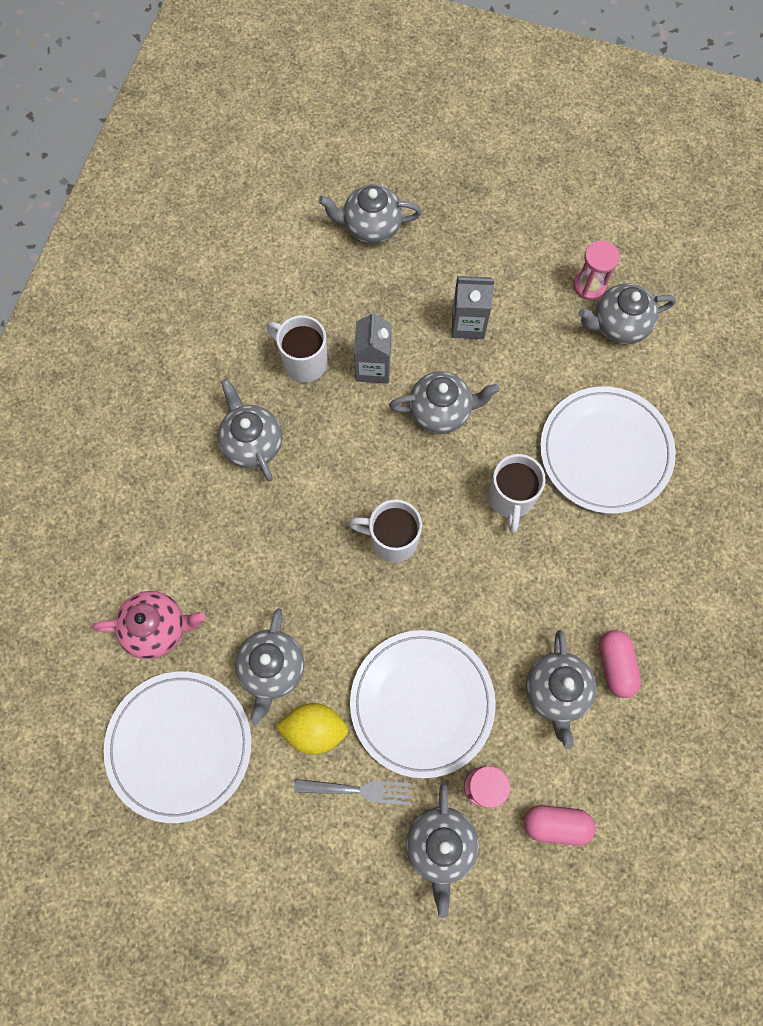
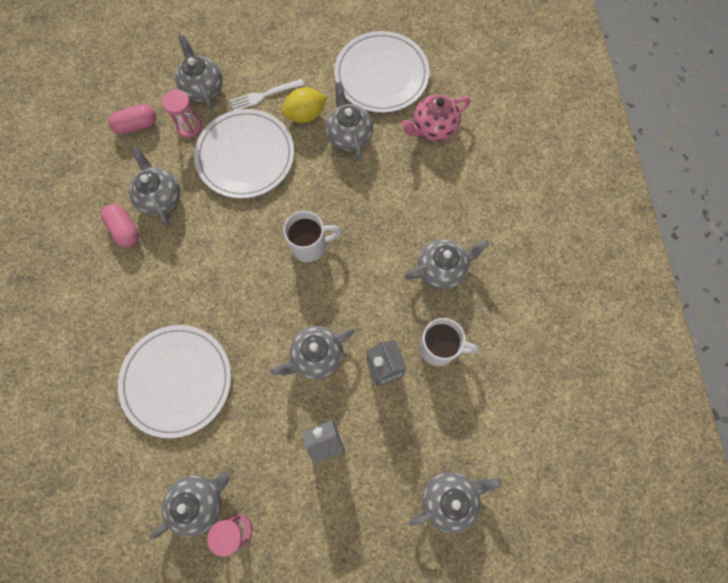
camera: 155 degrees right, 0 degrees up
grey teapot [218,379,282,481] -> grey teapot turned 60 degrees counterclockwise [405,239,489,289]
grey fork [294,779,412,805] -> white fork [230,79,304,111]
white mug [489,454,546,533] -> none

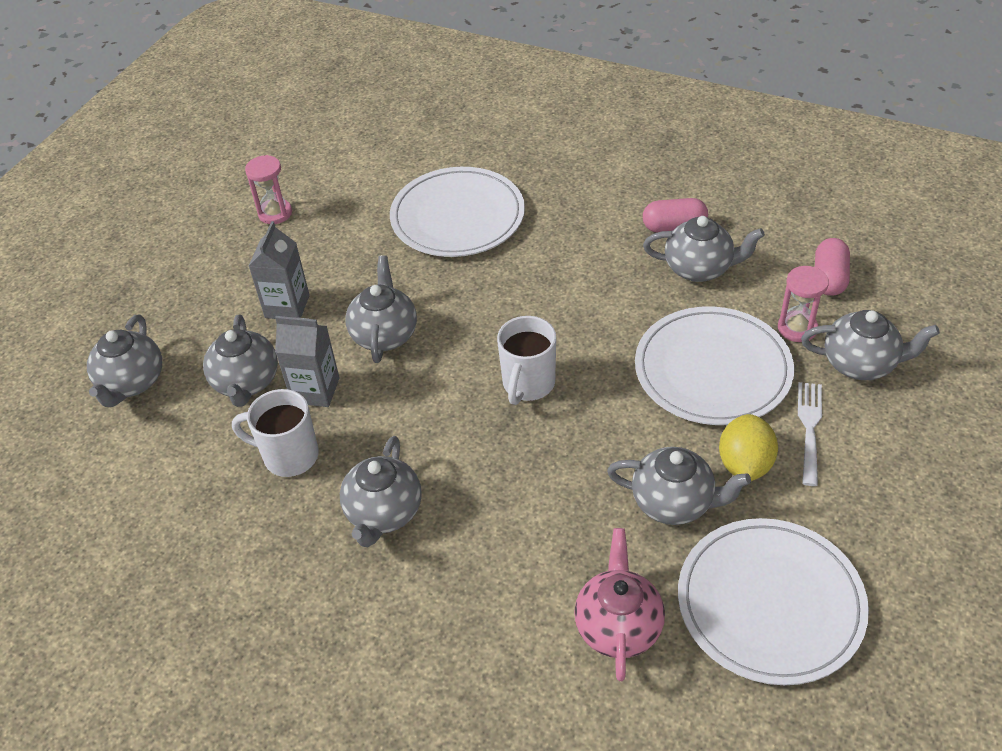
camera: 125 degrees right, 25 degrees down
grey teapot [150,471,230,539] -> grey teapot moved to [203,315,278,407]
white mug [419,318,479,366] -> white mug turned 60 degrees clockwise [232,389,319,477]

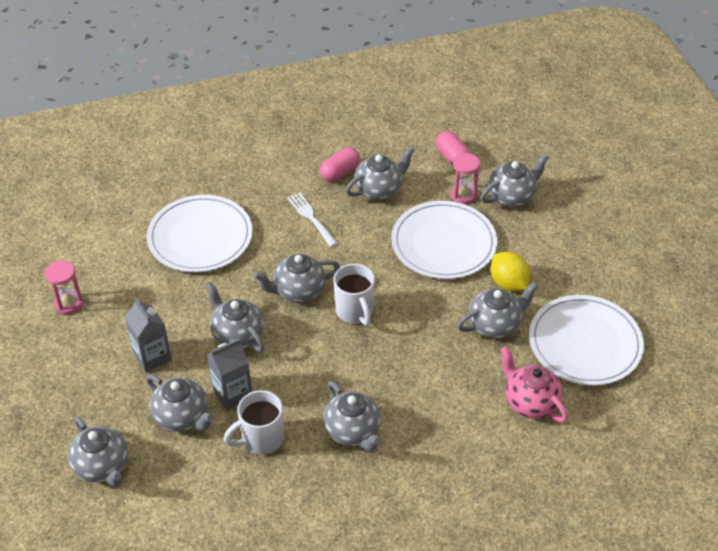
camera: 45 degrees left, 0 degrees up
white fork [798,382,822,486] -> white fork moved to [287,192,338,247]
none -> grey teapot [254,254,340,302]

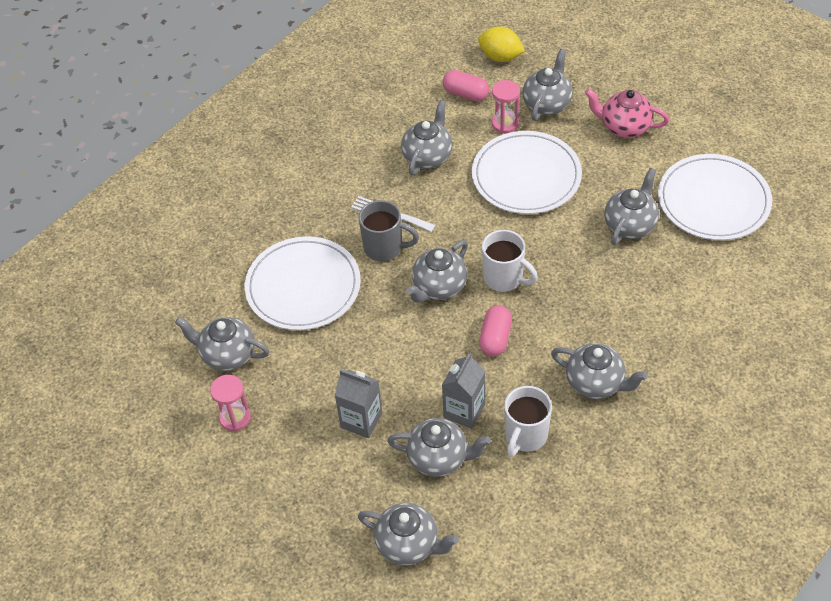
camera: 30 degrees left, 5 degrees up
grey teapot [206,282,265,352] -> grey teapot moved to [175,317,270,371]
pink capsule [320,147,360,182] -> pink capsule moved to [479,305,512,357]
yellow lemon [491,252,530,291] -> yellow lemon moved to [478,27,525,62]
pink teapot [500,346,568,423] -> pink teapot moved to [585,89,669,138]
none -> grey mug [359,200,419,261]

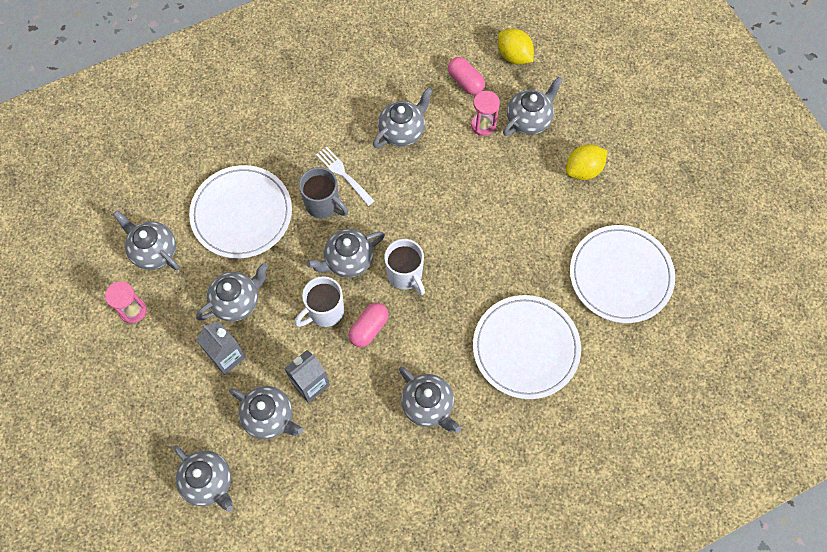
camera: 20 degrees right, 15 degrees up
white plate [472,131,582,214] -> white plate moved to [473,295,581,399]
white mug [504,386,552,457] -> white mug moved to [295,276,344,327]
pink teapot [585,89,669,138] -> yellow lemon [566,145,607,180]
grey teapot [604,168,659,245] -> grey teapot moved to [196,263,268,322]

